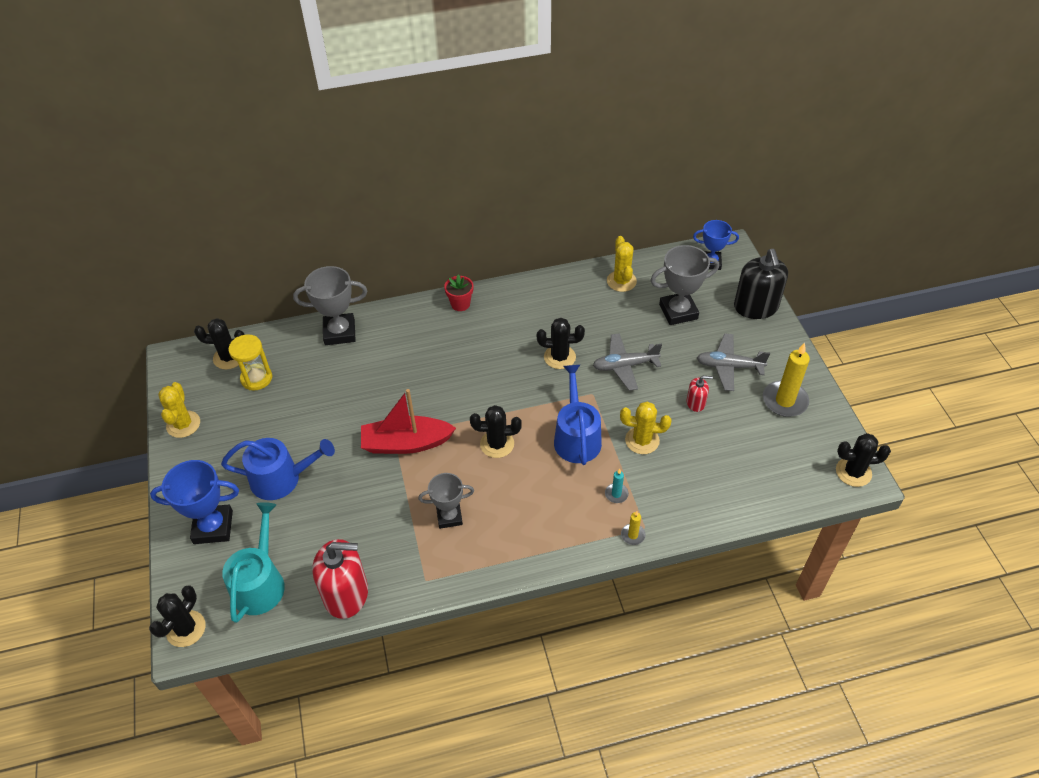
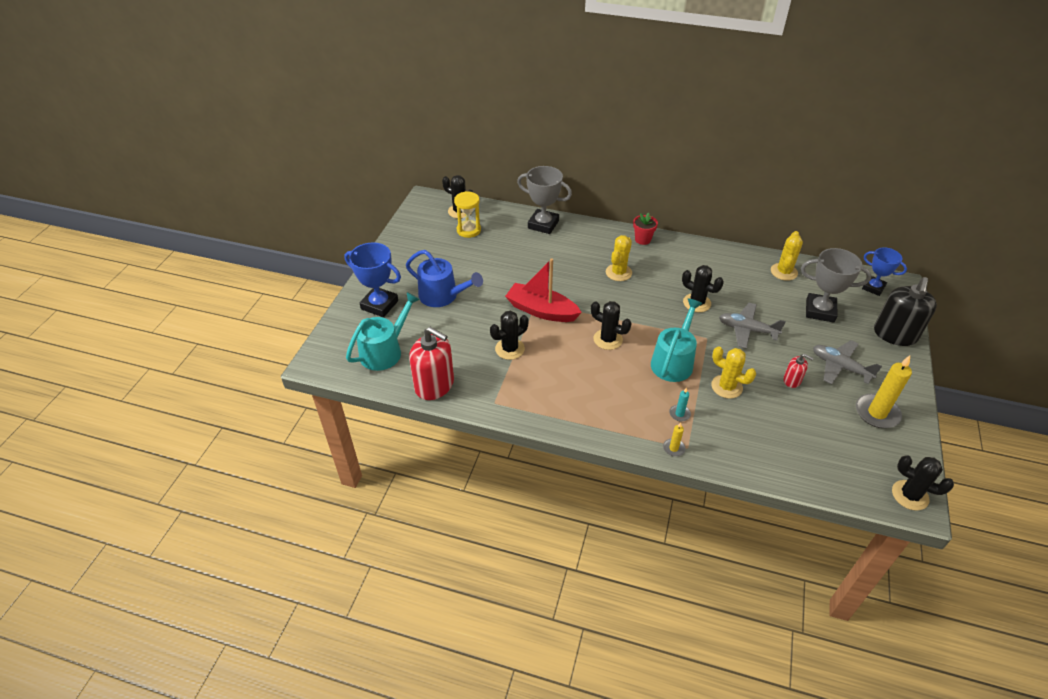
camera: 30 degrees right, 5 degrees down
black cactus [149,585,206,647] -> black cactus moved to [490,311,529,360]
yellow cactus [158,382,200,438] -> yellow cactus moved to [606,235,632,281]
grey trophy [418,473,474,529] -> none
blue watering can [554,365,602,465] -> turquoise watering can [651,298,703,382]

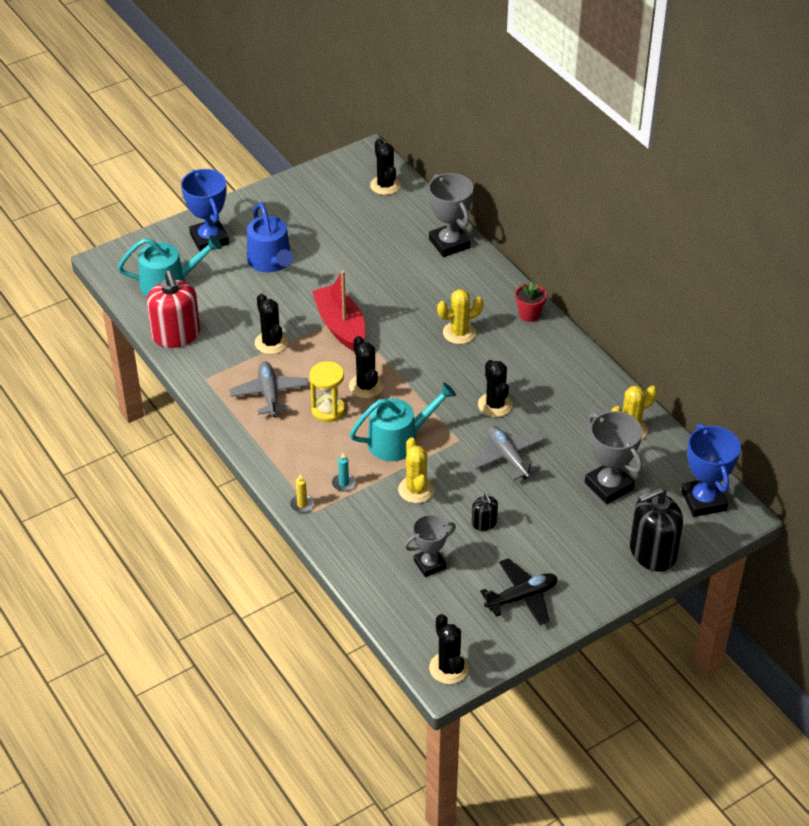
camera: 40 degrees right, 0 degrees up
yellow hourglass [454,191,481,238] -> yellow hourglass moved to [309,361,345,422]
black cactus [490,311,529,360] -> black cactus turned 60 degrees clockwise [255,294,288,354]
red soap dispenser [783,354,813,388] -> black soap dispenser [472,493,498,531]
grey plane [813,340,882,384] -> grey plane moved to [229,362,308,417]
yellow candle [856,356,912,428] -> black plane [480,558,558,625]
blue trophy [862,247,907,296] -> blue trophy [681,424,741,517], size x1.51
none -> grey trophy [405,514,456,577]

